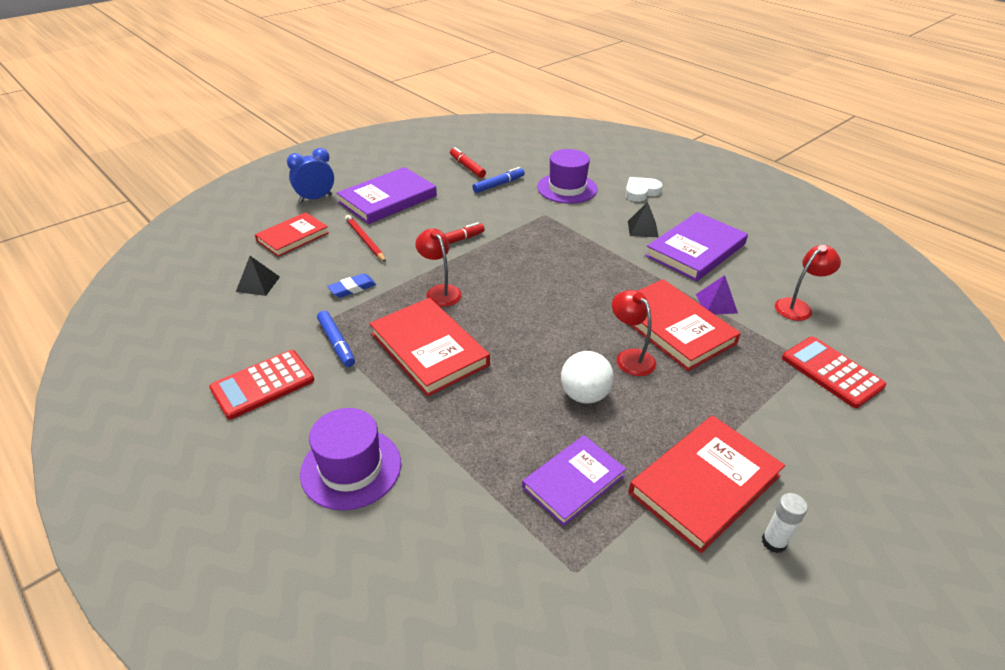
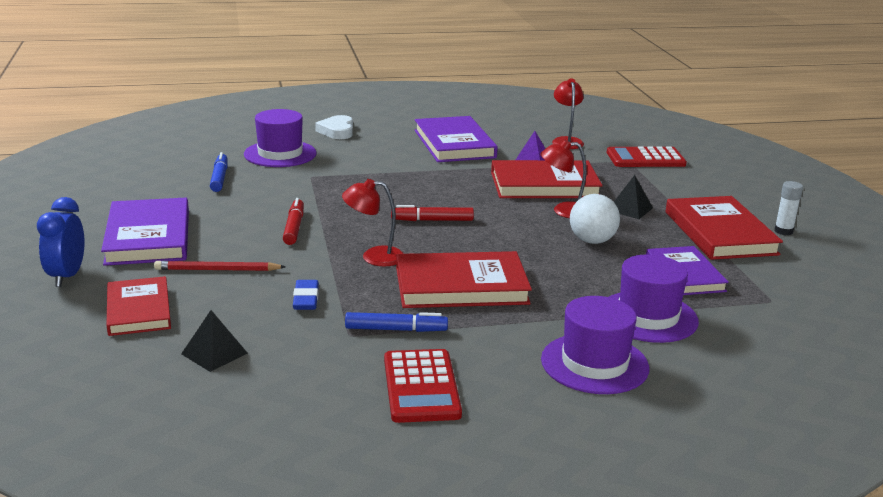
camera: 60 degrees left, 15 degrees down
red marker [450,147,486,178] -> red marker moved to [391,205,474,221]
black pyramid [628,202,659,237] -> black pyramid moved to [614,175,653,219]
none -> purple hat [609,254,699,343]

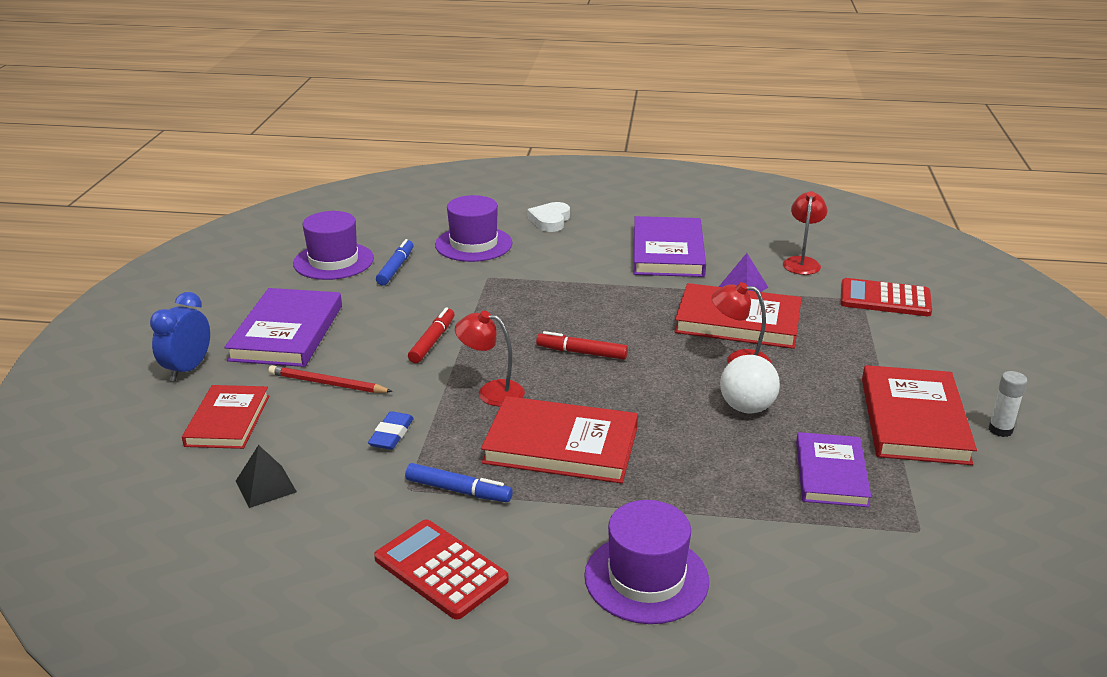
camera: 20 degrees right, 5 degrees up
red calculator [384,349,462,423] -> red calculator turned 120 degrees clockwise [374,519,509,619]
purple hat [609,254,699,343] -> purple hat moved to [293,211,374,280]
black pyramid [614,175,653,219] -> none

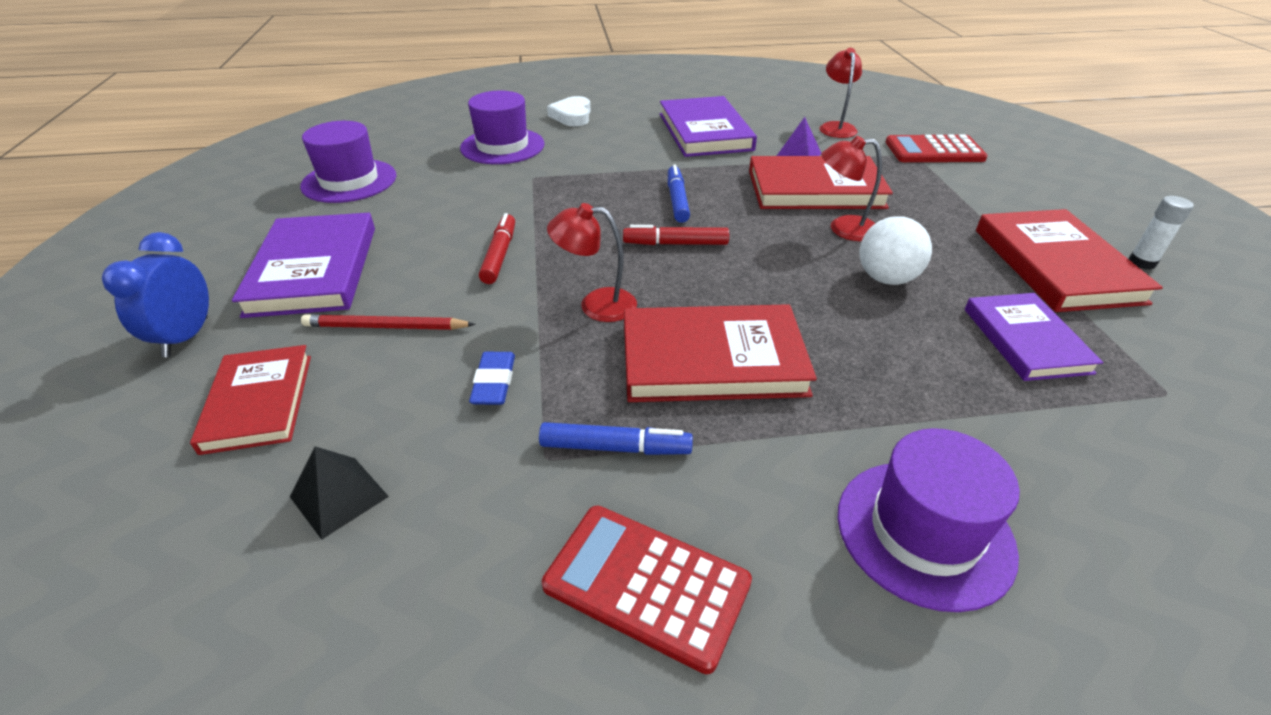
camera: 15 degrees left, 10 degrees up
blue marker [376,239,414,286] -> blue marker moved to [668,165,690,223]

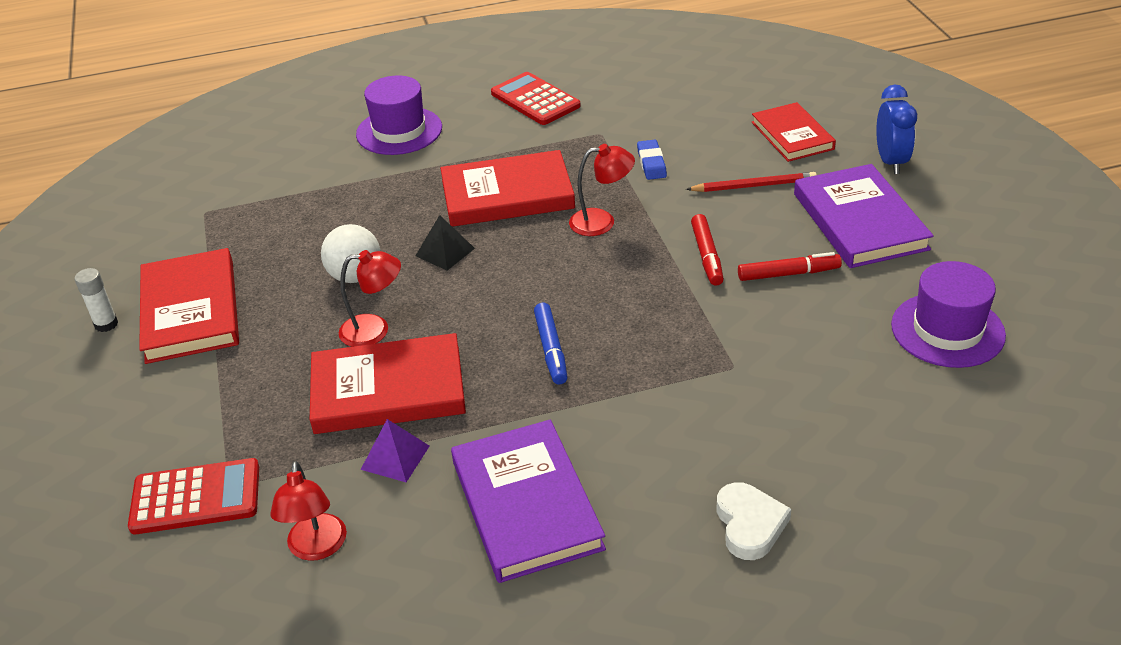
camera: 175 degrees right, 0 degrees up
black pyramid [290,446,389,540] -> black pyramid moved to [415,215,475,271]
purple hat [460,91,545,164] -> none
blue marker [539,422,693,455] -> none
red calculator [542,506,752,674] -> red calculator turned 150 degrees counterclockwise [491,72,581,125]
red marker [623,225,729,245] -> red marker moved to [738,252,842,281]
purple book [965,293,1103,381] -> none

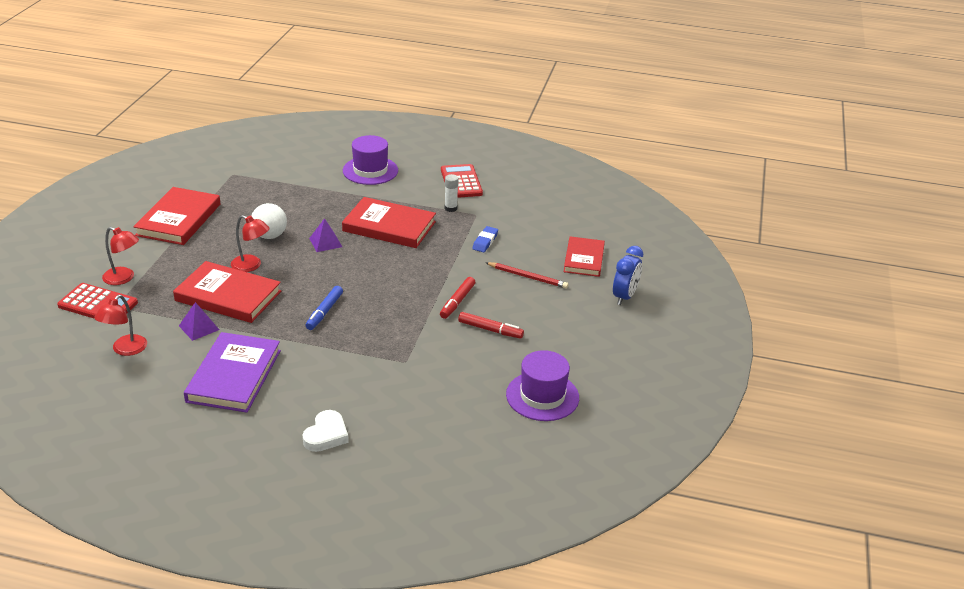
camera: 25 degrees right, 5 degrees down
white glue stick [75,268,118,332] -> white glue stick moved to [445,174,459,212]
black pyramid [415,215,475,271] -> purple pyramid [309,218,342,252]
red lamp [569,144,635,236] -> red lamp moved to [102,227,139,285]
purple book [794,164,934,268] -> none

